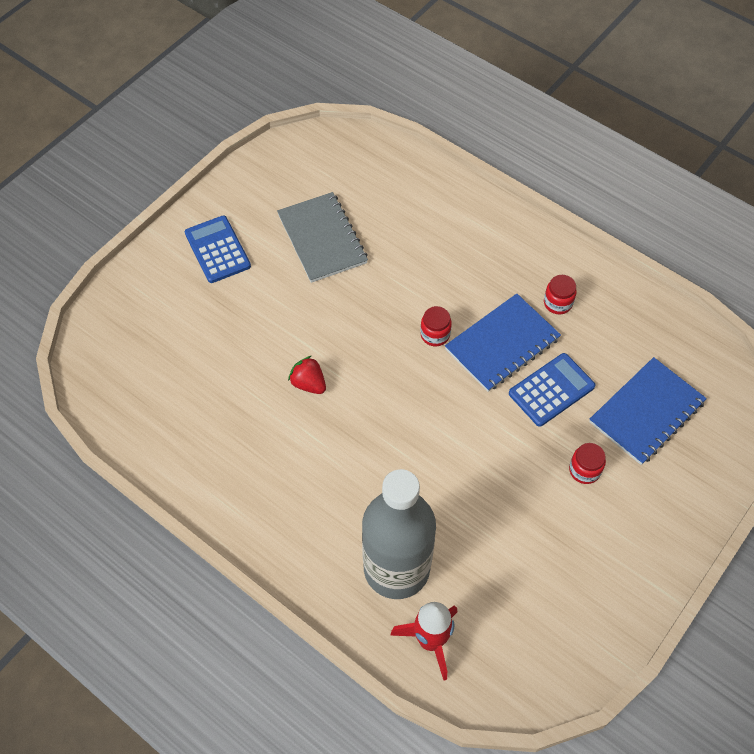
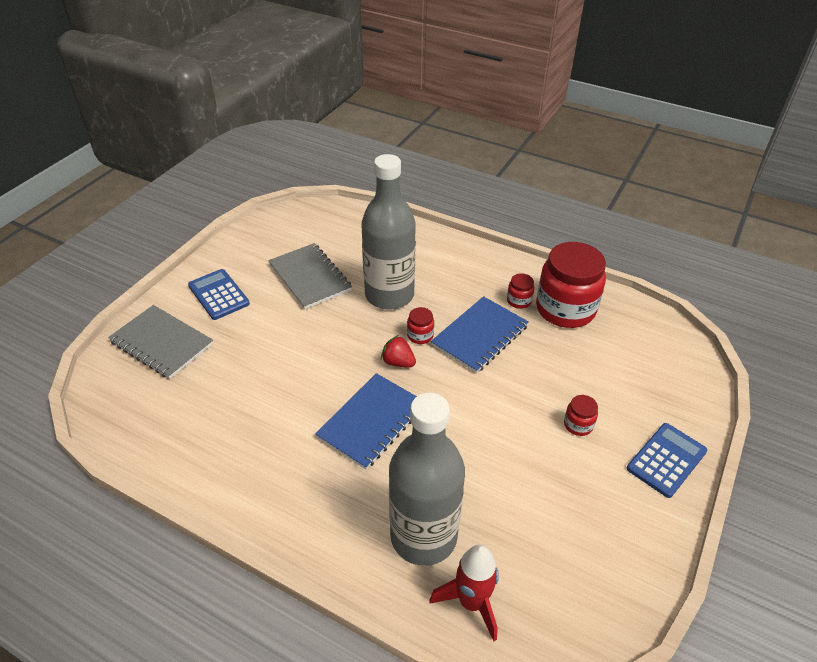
camera: 10 degrees left, 15 degrees down
red strawberry [288,356,326,394] -> red strawberry moved to [381,335,416,367]
blue calculator [509,353,595,427] -> blue calculator moved to [627,423,707,498]
blue notebook [589,357,707,465] -> blue notebook moved to [315,373,417,470]
none -> grey notebook [108,305,213,379]
none -> grey bottle [361,154,416,310]
none -> red jar [536,242,606,328]

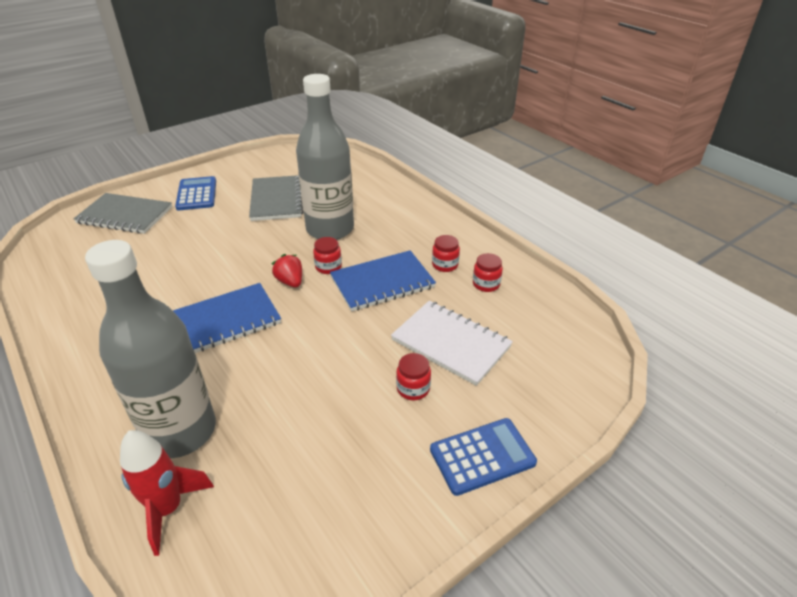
camera: 25 degrees right, 5 degrees down
grey notebook [108,305,213,379] -> grey notebook turned 45 degrees counterclockwise [73,193,172,234]
red jar [536,242,606,328] -> red jar [473,253,503,292], size x0.42
none -> white notebook [391,301,513,386]

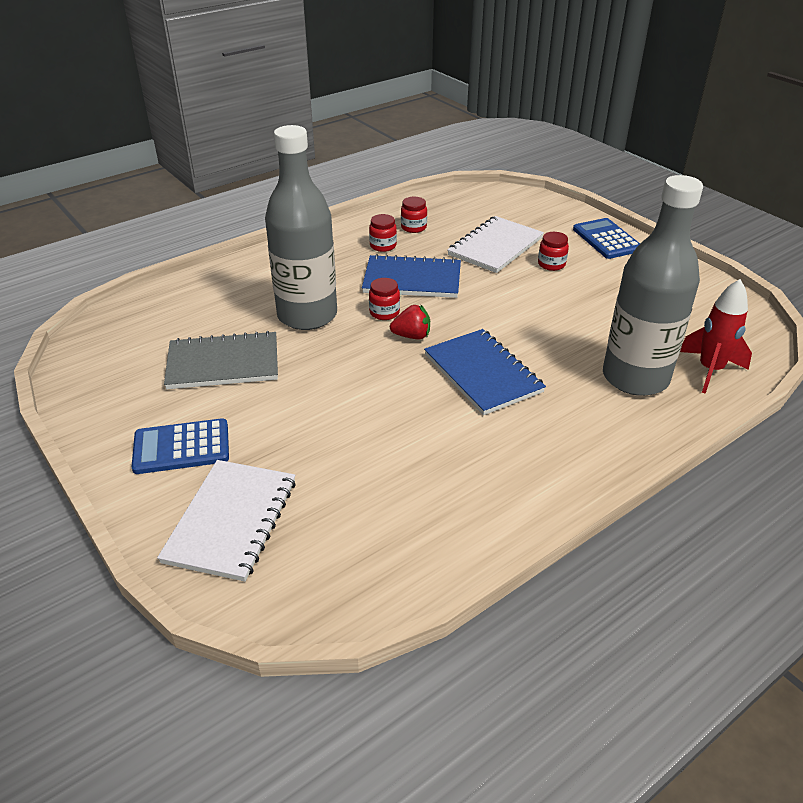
camera: 90 degrees left, 0 degrees up
grey notebook [73,193,172,234] -> white notebook [157,460,296,582]
red strawberry [271,254,302,287] -> red strawberry turned 150 degrees counterclockwise [390,304,430,339]
blue notebook [330,250,436,312] -> blue notebook turned 60 degrees counterclockwise [362,254,461,298]

